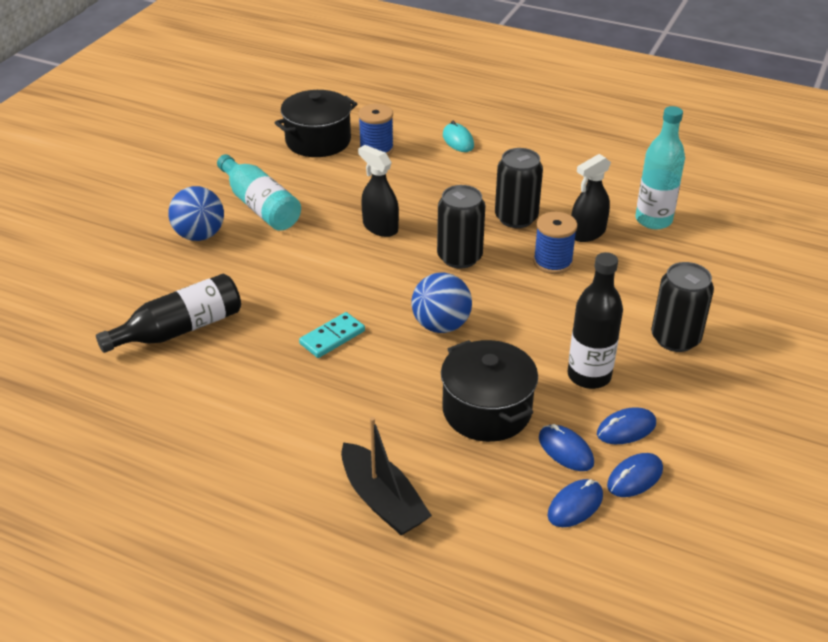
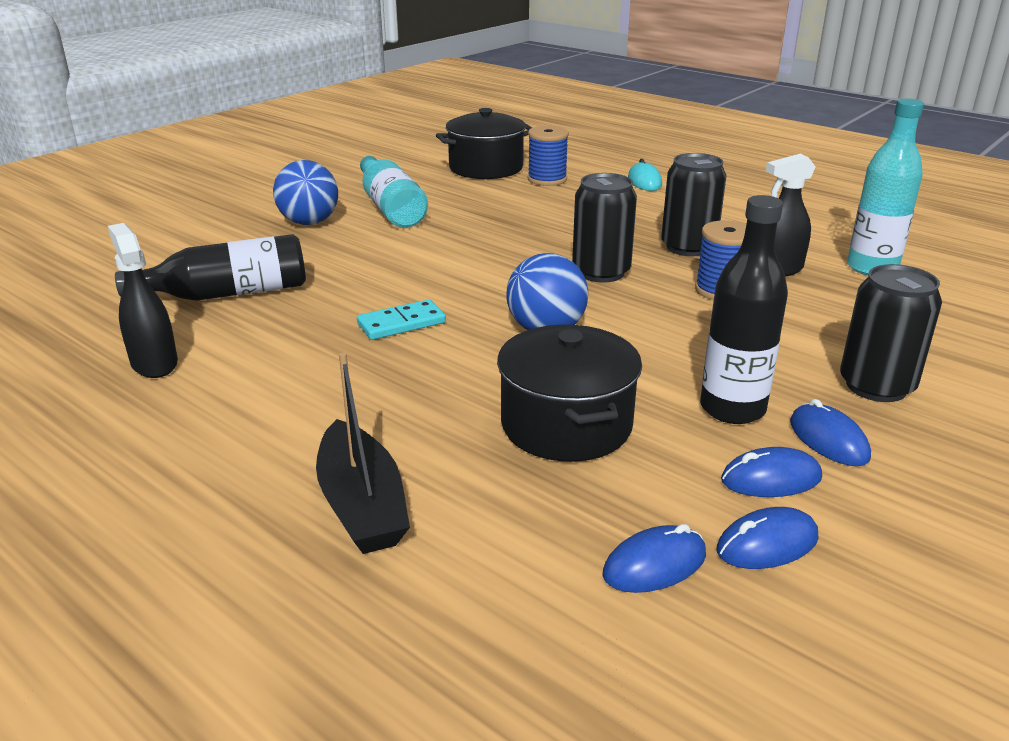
camera: 15 degrees right, 10 degrees down
black spray bottle [358,145,399,237] -> black spray bottle moved to [108,223,178,378]
blue mouse [539,424,594,471] -> blue mouse moved to [790,399,871,466]

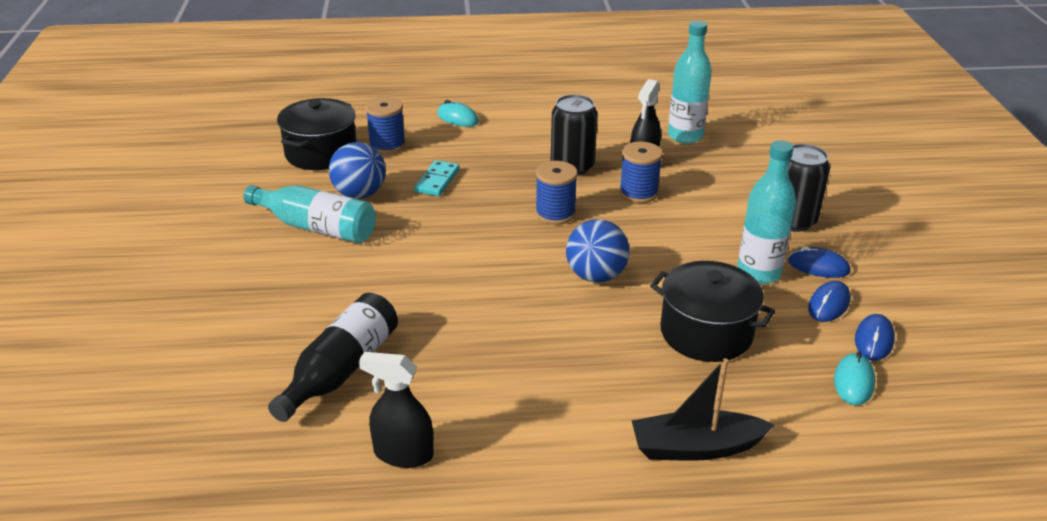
camera: 45 degrees left, 5 degrees up
blue ball [273,160,338,225] -> blue ball moved to [329,142,386,199]
black boat [316,352,410,554] -> black boat turned 150 degrees clockwise [632,358,774,461]
turquoise domino [357,299,446,340] -> turquoise domino moved to [414,160,460,196]
black can [572,173,637,283] -> blue spool [535,161,578,225]
blue mouse [602,524,706,593] -> turquoise mouse [834,351,875,405]
black bottle [700,195,788,424] -> turquoise bottle [737,140,796,284]

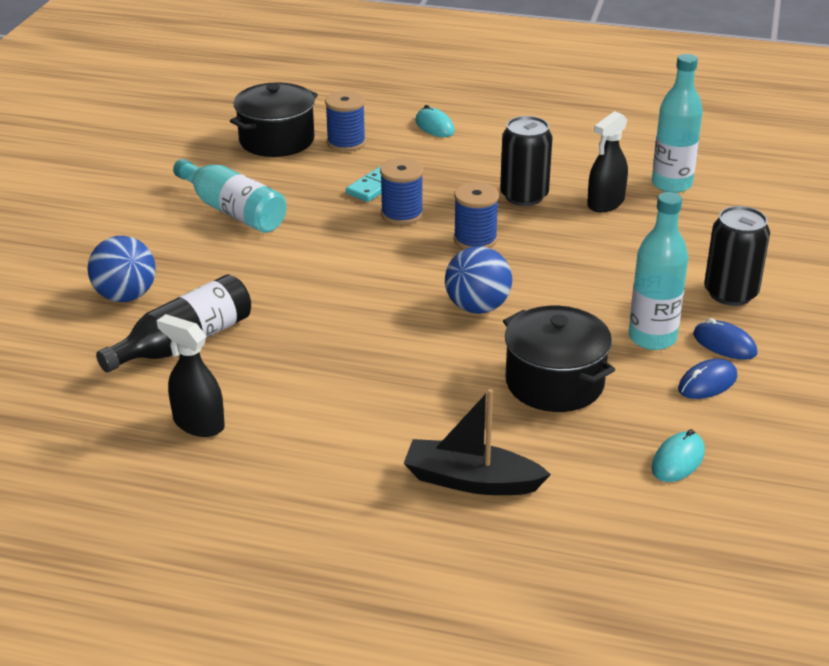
camera: 20 degrees right, 0 degrees up
blue ball [329,142,386,199] -> blue ball moved to [87,236,156,302]
blue spool [619,142,663,203] -> blue spool moved to [380,158,423,225]
blue mouse [855,314,895,361] -> none

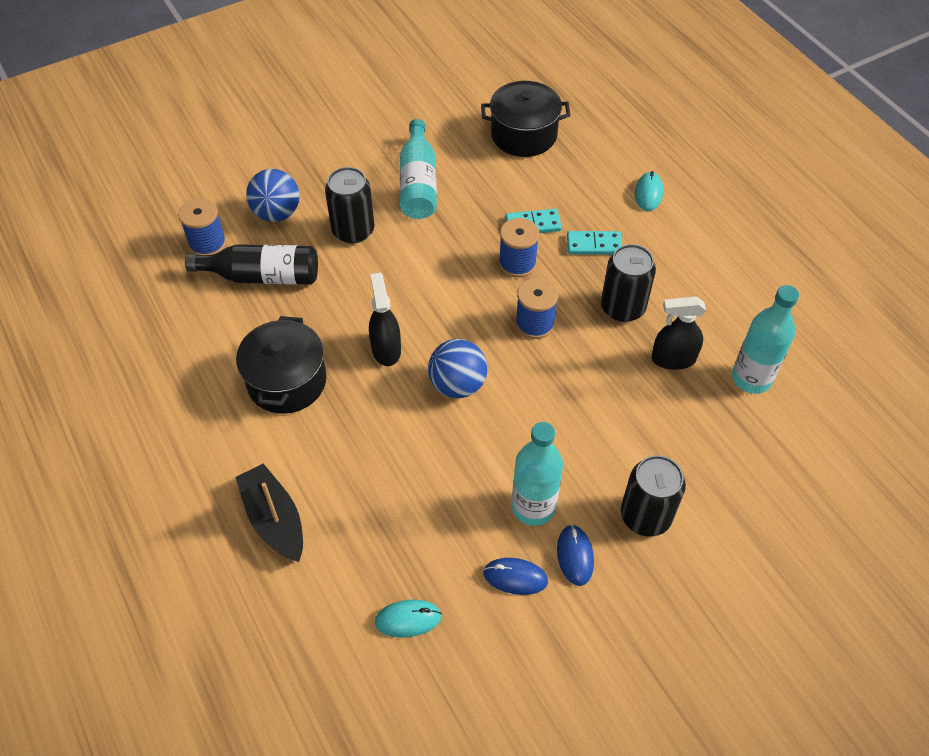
camera: 45 degrees right, 20 degrees up
black spray bottle [157,314,225,437] -> black spray bottle moved to [369,273,401,366]
blue spool [325,91,366,152] -> blue spool moved to [178,198,226,255]
black pot [503,306,615,412] -> black pot moved to [236,316,326,414]
none -> black can [325,167,375,244]
none -> turquoise domino [567,231,622,255]

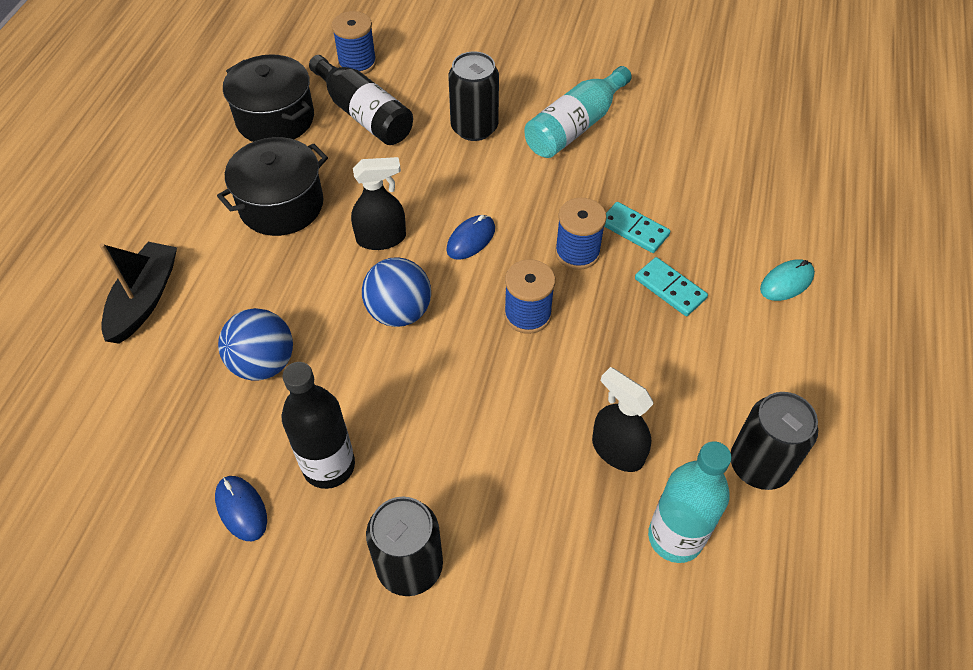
camera: 45 degrees right, 0 degrees up
blue ball [246,169,300,222] -> blue ball moved to [218,308,293,381]
black spray bottle [369,273,401,366] -> black spray bottle turned 45 degrees clockwise [351,157,406,250]
turquoise mouse [375,599,442,638] -> none
black pot [481,81,571,157] -> black pot moved to [223,54,314,142]
turquoise bottle [512,422,563,526] -> black bottle [282,362,355,489]
blue mouse [557,524,594,586] -> blue mouse moved to [446,215,495,260]
black can [601,244,656,322] -> black can moved to [731,392,818,490]

